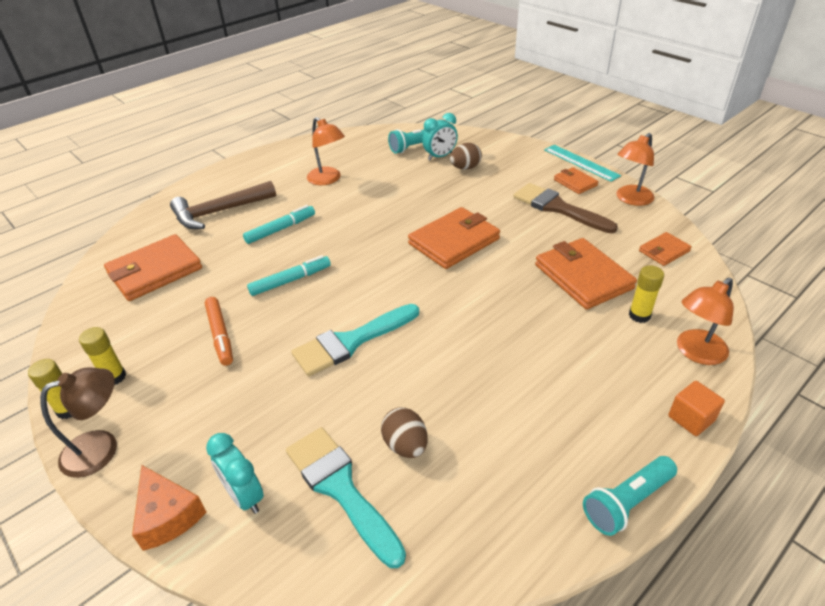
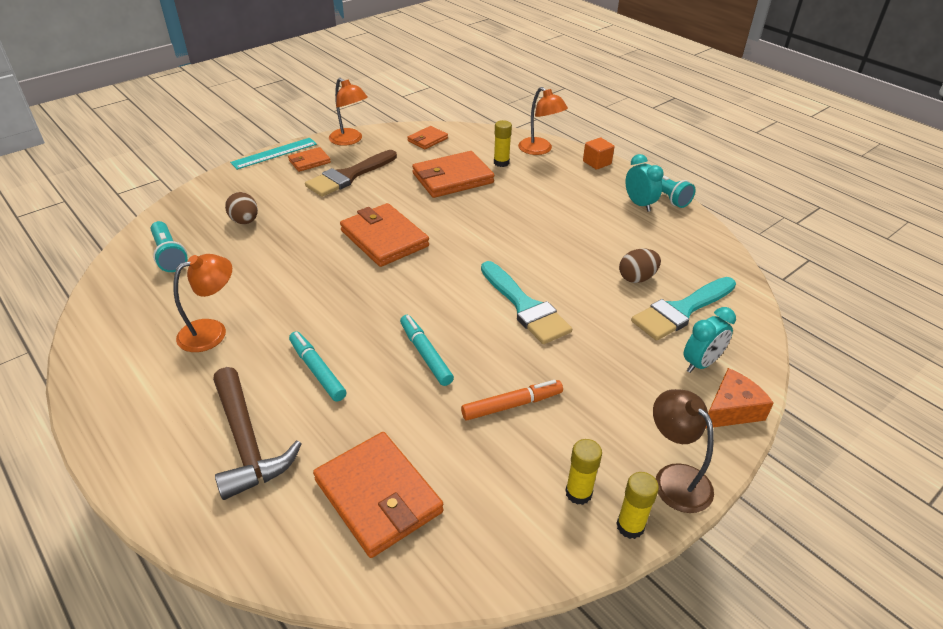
camera: 90 degrees left, 0 degrees up
turquoise clock [422,113,458,160] -> turquoise clock moved to [626,154,664,212]
orange wallet [639,232,692,266] -> orange wallet turned 75 degrees clockwise [407,126,448,150]

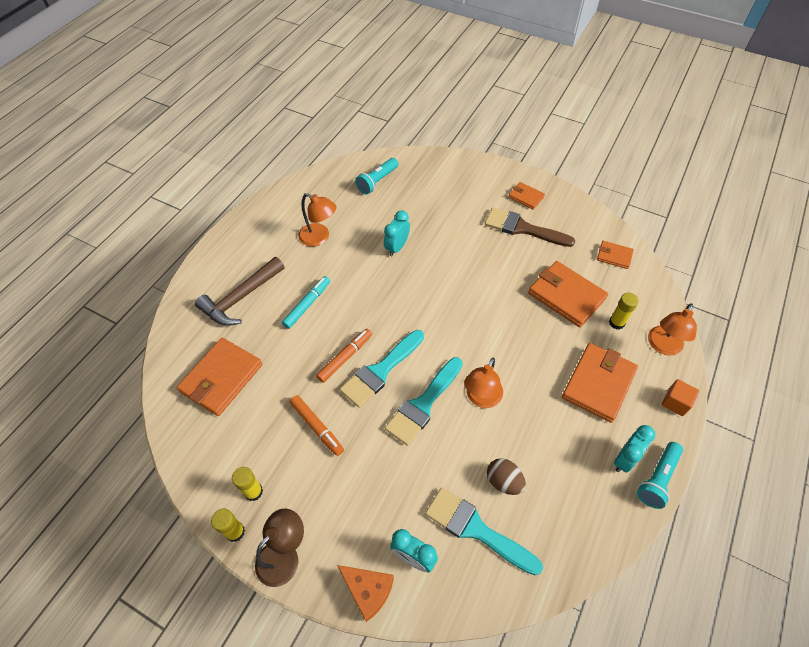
camera: 70 degrees right, 15 degrees up
brown egg [225,192,258,224] -> none
turquoise ruler [230,138,317,170] -> none
orange lamp [329,78,368,146] -> orange lamp moved to [464,358,503,408]
orange wallet [340,203,429,267] -> orange wallet moved to [562,343,638,423]
turquoise marker [400,315,454,386] -> orange marker [316,329,372,383]
none -> turquoise brush [340,330,424,408]
none -> turquoise clock [384,210,410,256]

